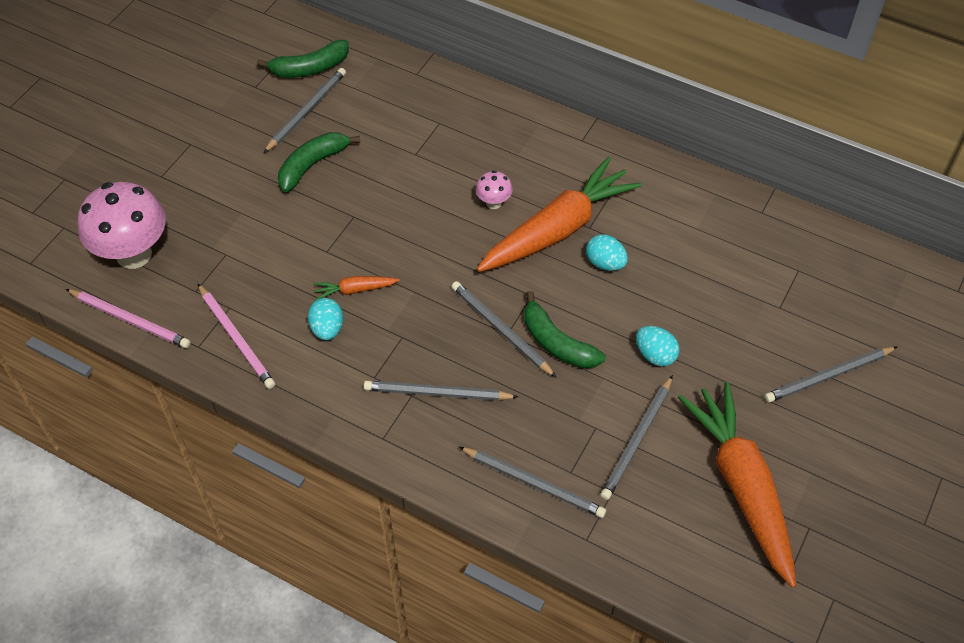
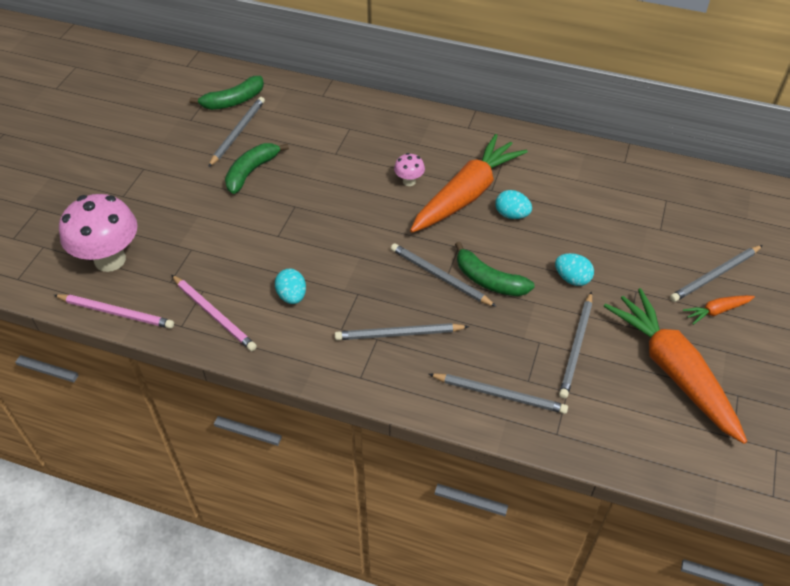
camera: 10 degrees left, 5 degrees down
orange carrot [313,276,400,300] -> orange carrot moved to [683,295,755,325]

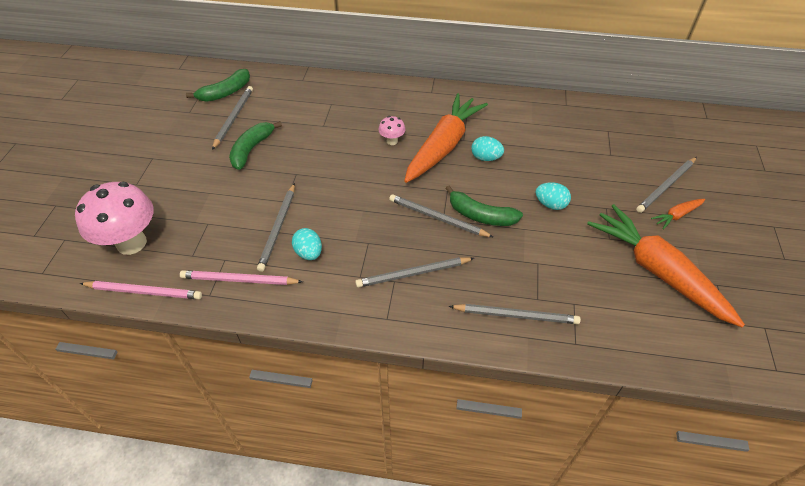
camera: 10 degrees left, 0 degrees up
pink pencil [172,275,257,351] -> pink pencil turned 150 degrees clockwise [180,270,303,285]
grey pencil [559,291,592,399] -> grey pencil moved to [257,183,295,272]

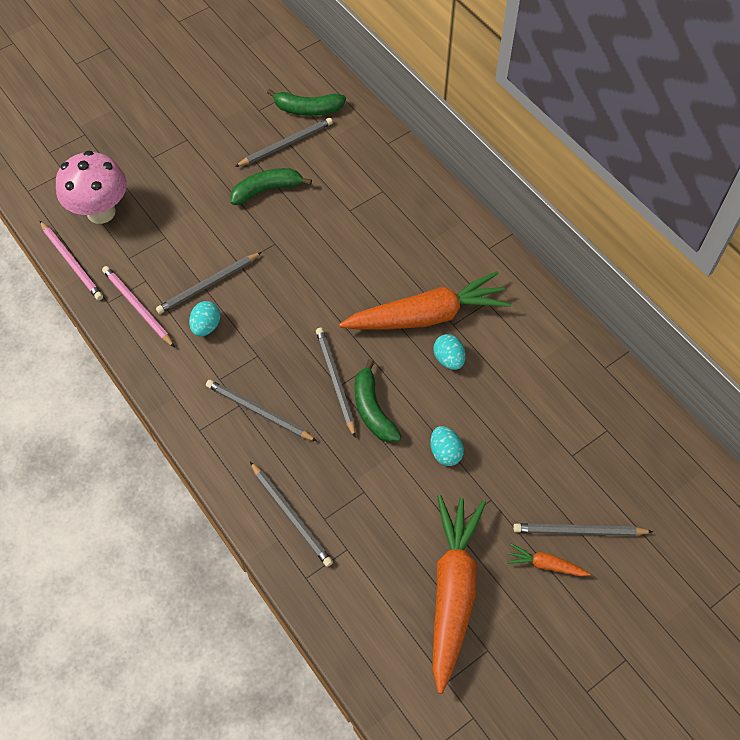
camera: 45 degrees right, 10 degrees up
pink mushroom [378,116,405,145] -> none

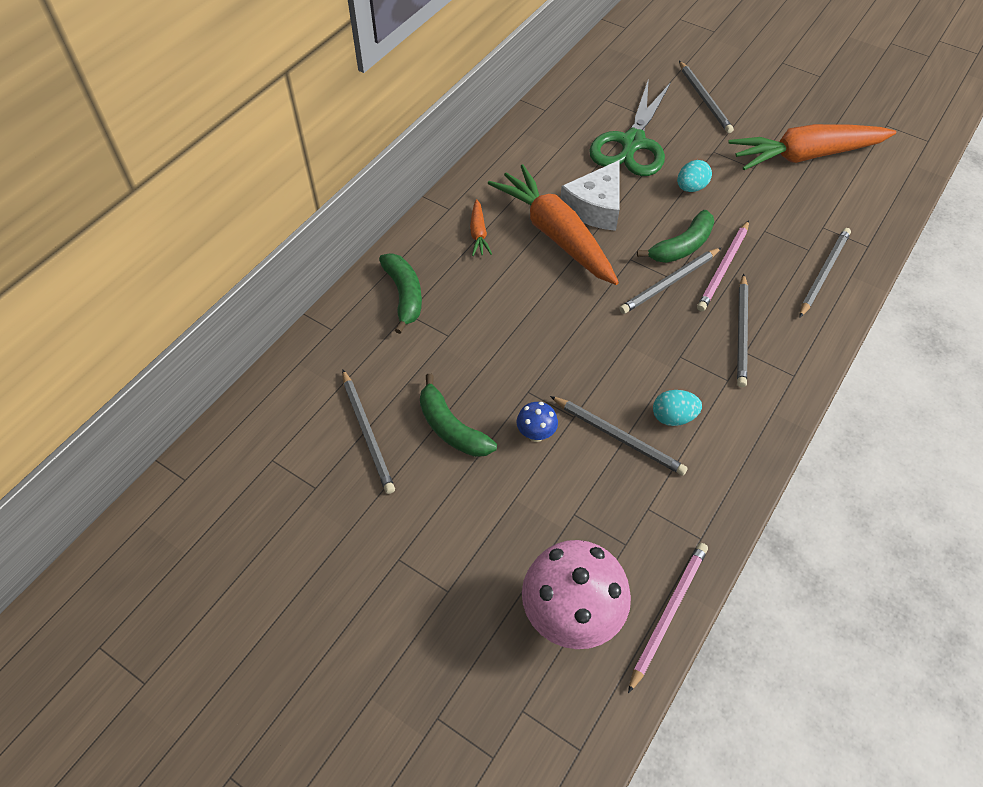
camera: 110 degrees left, 5 degrees down
pink pencil [102,266,175,348] -> pink pencil moved to [697,220,749,311]
grey pencil [235,118,333,167] -> grey pencil turned 150 degrees counterclockwise [342,369,395,494]
green banana [267,89,346,116] -> green banana moved to [379,253,422,334]
turquoise egg [434,334,466,370] -> white cheese [560,160,620,231]
orange carrot [507,544,591,576] -> orange carrot moved to [470,199,492,256]
none -> blue mushroom [517,402,558,442]
none -> green scissors [589,78,671,176]

